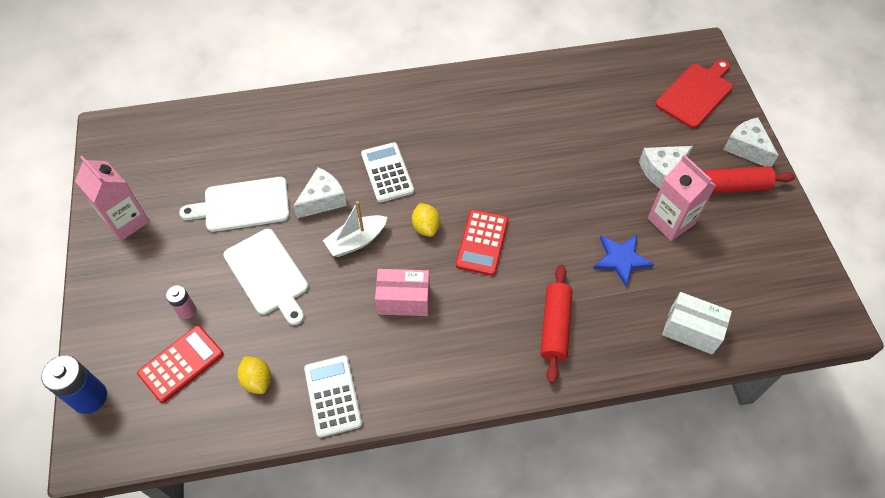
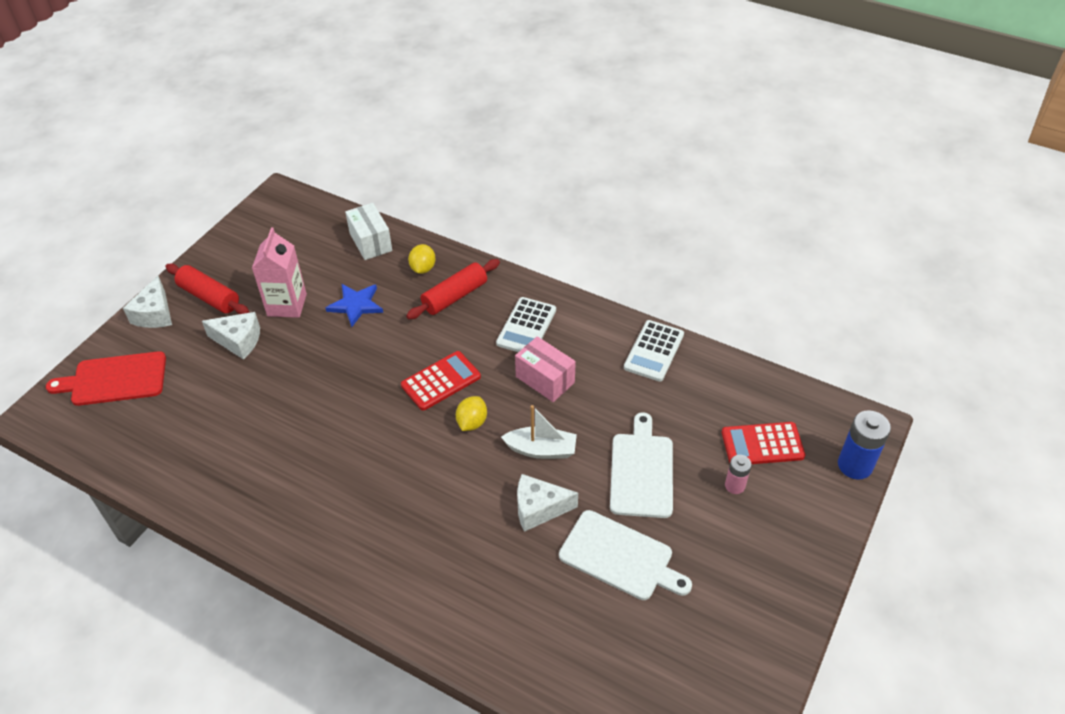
camera: 140 degrees left, 10 degrees down
pink carton [75,156,150,241] -> none
yellow lemon [237,356,271,394] -> yellow lemon moved to [408,244,435,274]
white calculator [361,142,414,203] -> white calculator moved to [496,297,556,352]

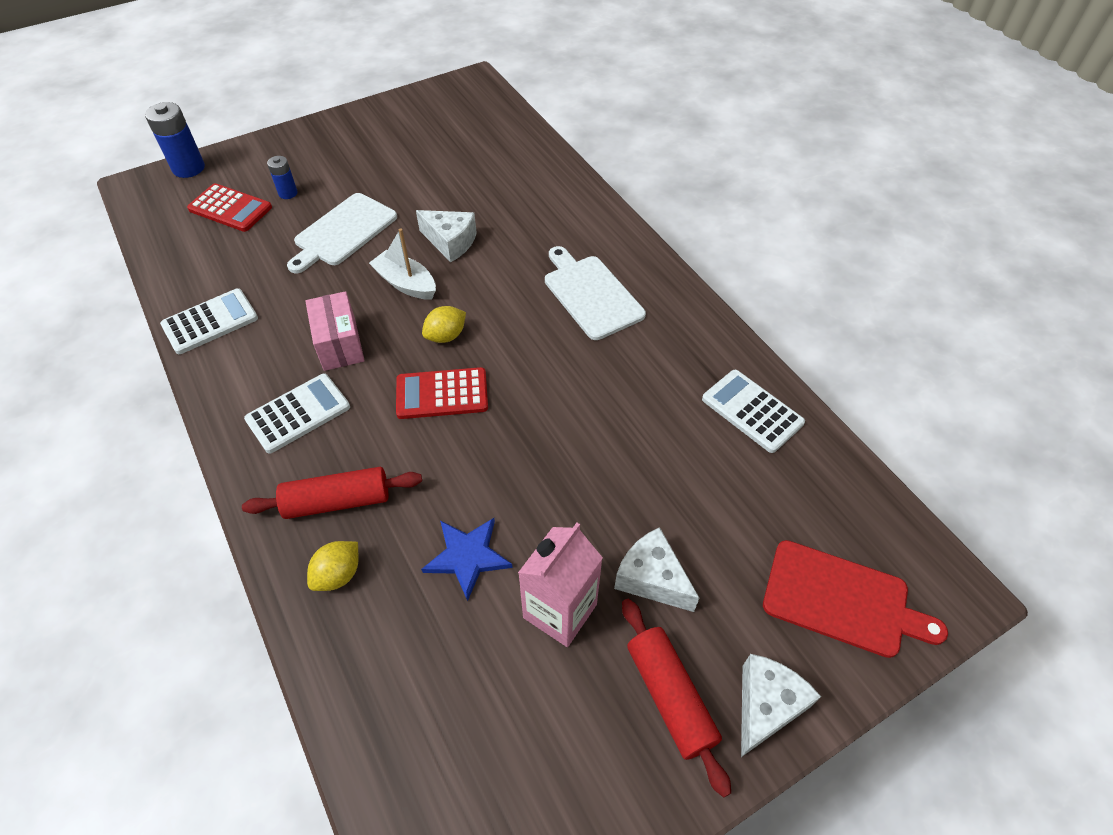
camera: 150 degrees left, 5 degrees up
white box [345,203,392,260] -> none
white cutting board [559,510,692,600] -> white cutting board moved to [545,246,646,340]
pink battery [725,455,752,494] -> blue battery [267,156,298,199]
none -> white calculator [702,370,805,453]

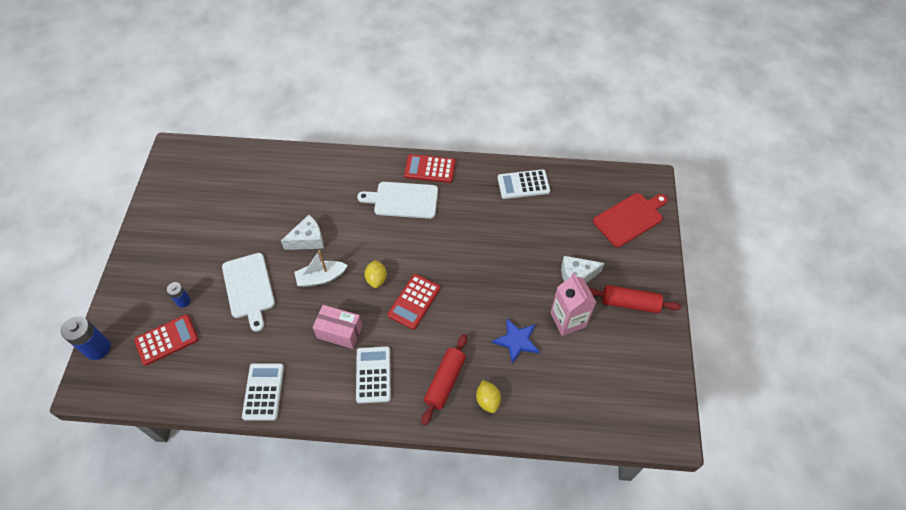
camera: 55 degrees left, 5 degrees up
white cheese [741,654,821,757] -> none
none -> red calculator [404,154,455,183]

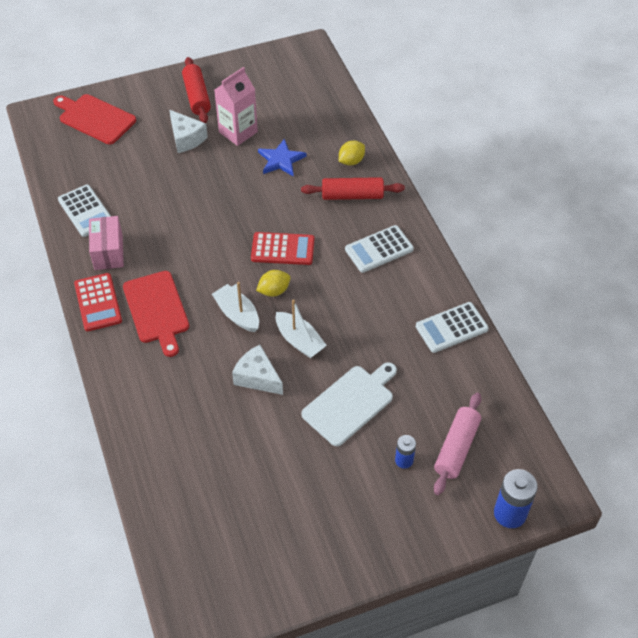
camera: 115 degrees left, 5 degrees down
red calculator [134,315,198,365] -> pink rolling pin [434,393,481,495]
pink box [313,305,362,349] -> pink box moved to [89,216,124,270]
white cutting board [357,182,438,219] -> red cutting board [123,271,189,357]
none -> white boat [212,282,259,332]

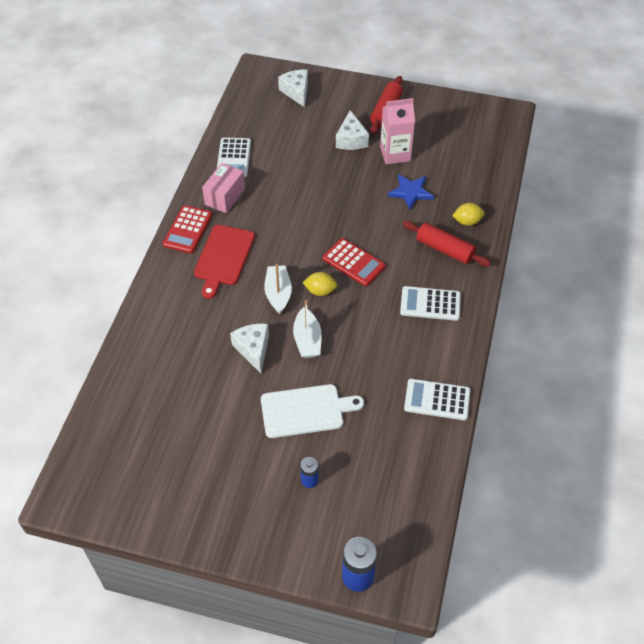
camera: 35 degrees right, 0 degrees up
red cutting board [53,94,136,144] -> white cheese [278,70,308,107]
pink rolling pin [434,393,481,495] -> none

